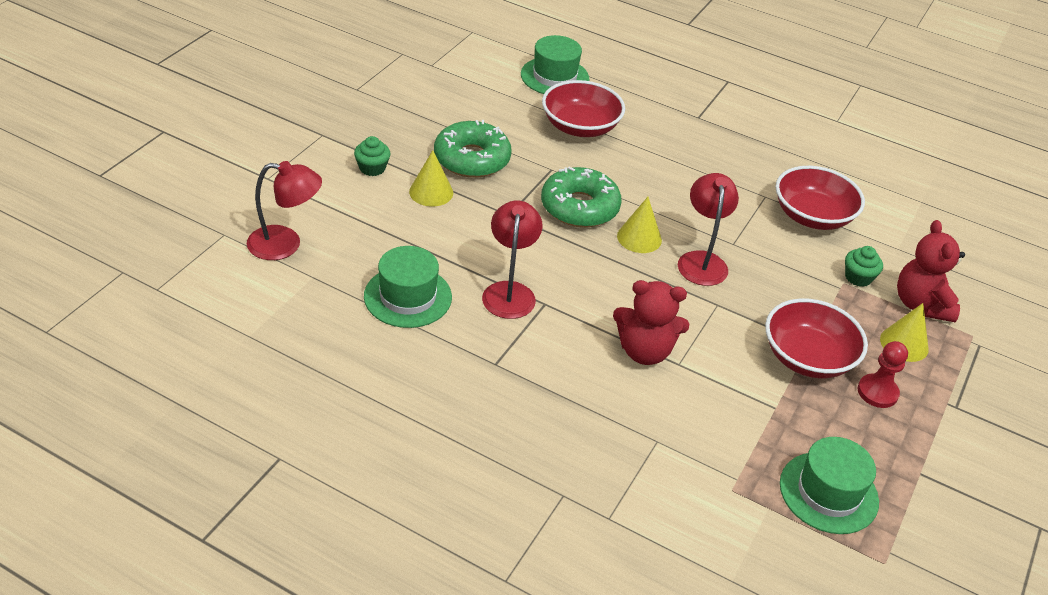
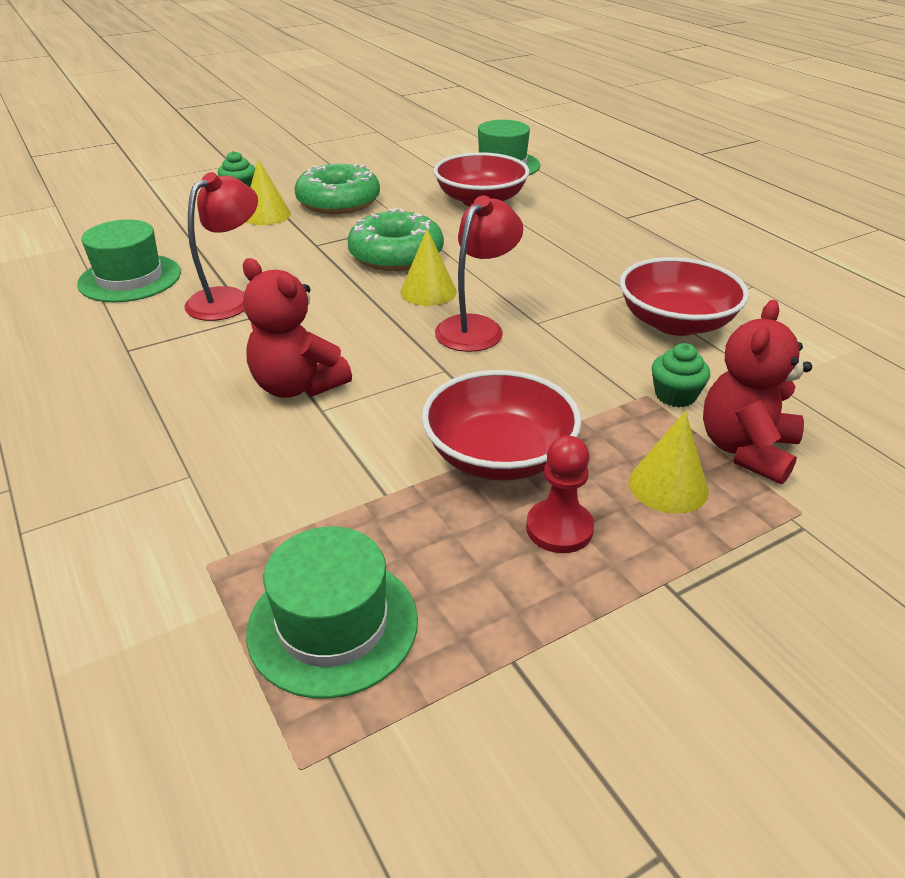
camera: 35 degrees right, 5 degrees down
red lamp [247,161,322,260] -> none

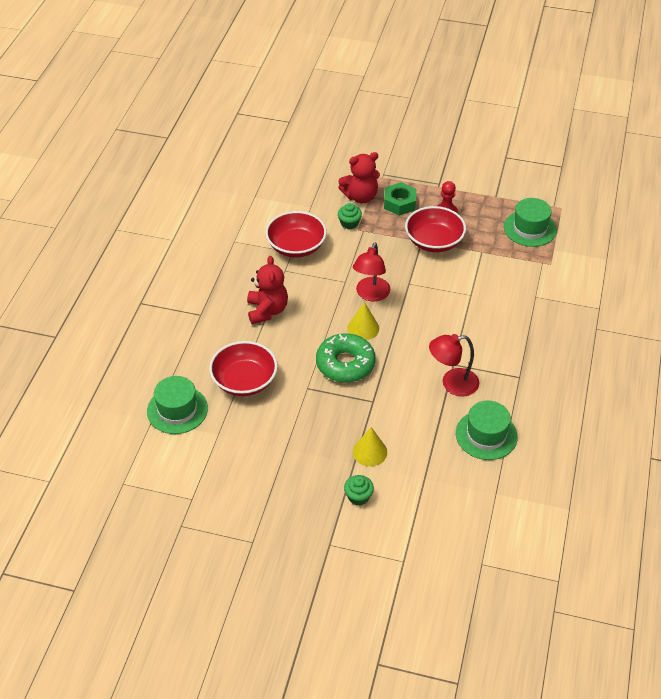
camera: 135 degrees left, 10 degrees up
red teddy bear [243,258,352,398] -> red teddy bear moved to [247,256,288,324]
green donut [295,163,380,214] -> none
red lamp [435,195,523,352] -> red lamp turned 60 degrees counterclockwise [353,242,391,302]
yellow cone [629,411,709,514] -> green nut [384,182,416,216]

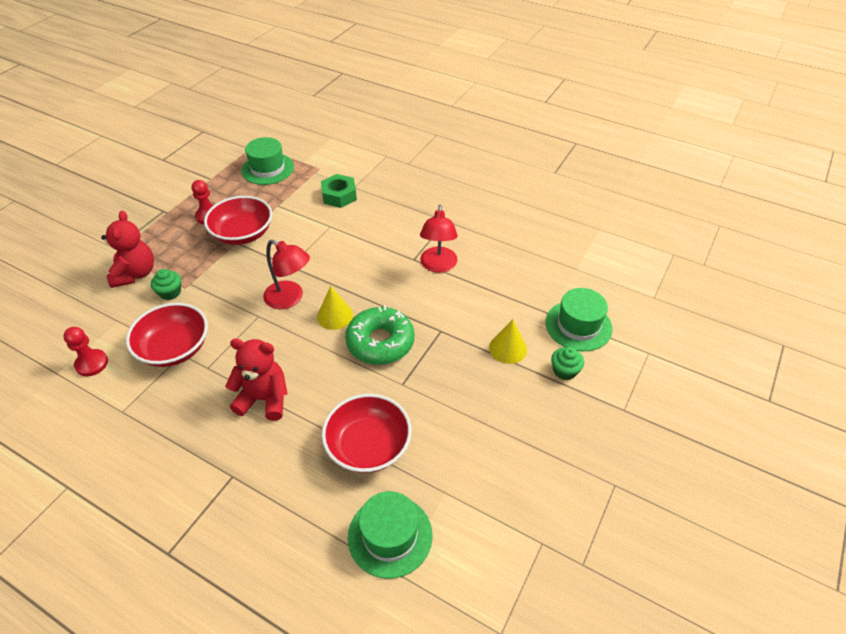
camera: 75 degrees left, 0 degrees up
green nut [384,182,416,216] -> green nut moved to [321,174,357,208]
green hat [456,401,518,460] -> green hat moved to [546,288,612,351]
none -> red pawn [63,327,108,376]

